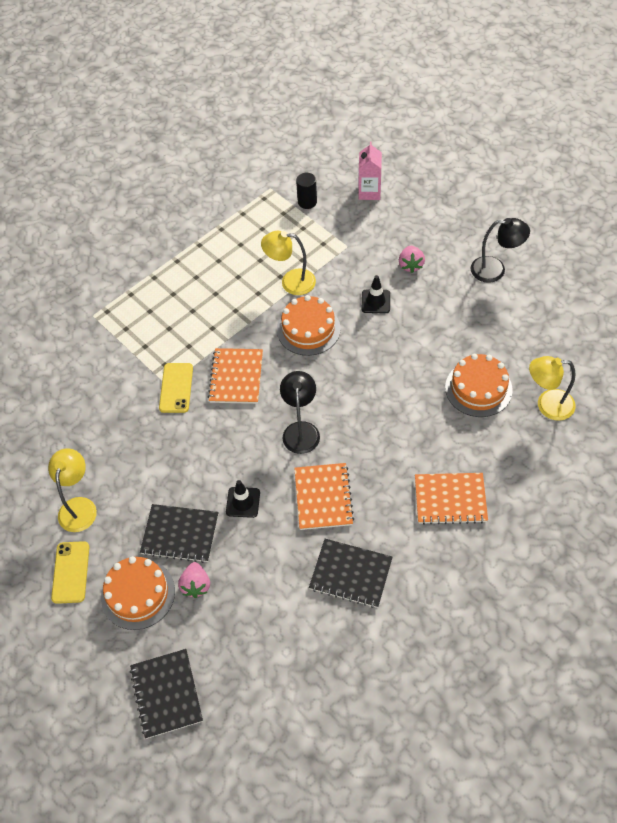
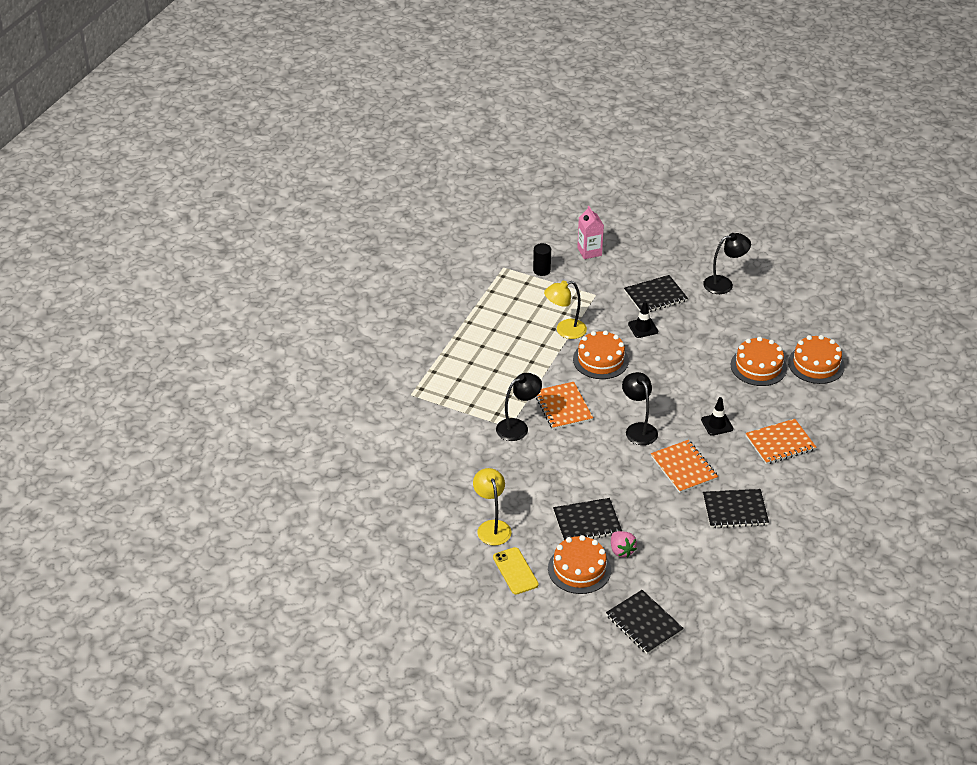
camera: 25 degrees left, 15 degrees down
yellow phone [159,363,193,413] -> black lamp [496,373,542,441]
black traffic cone [226,480,260,518] -> black traffic cone moved to [701,397,733,436]
pink strawberry [399,246,425,273] -> black notebook [624,275,688,312]
yellow lamp [529,356,576,421] -> orange cake [788,335,845,384]

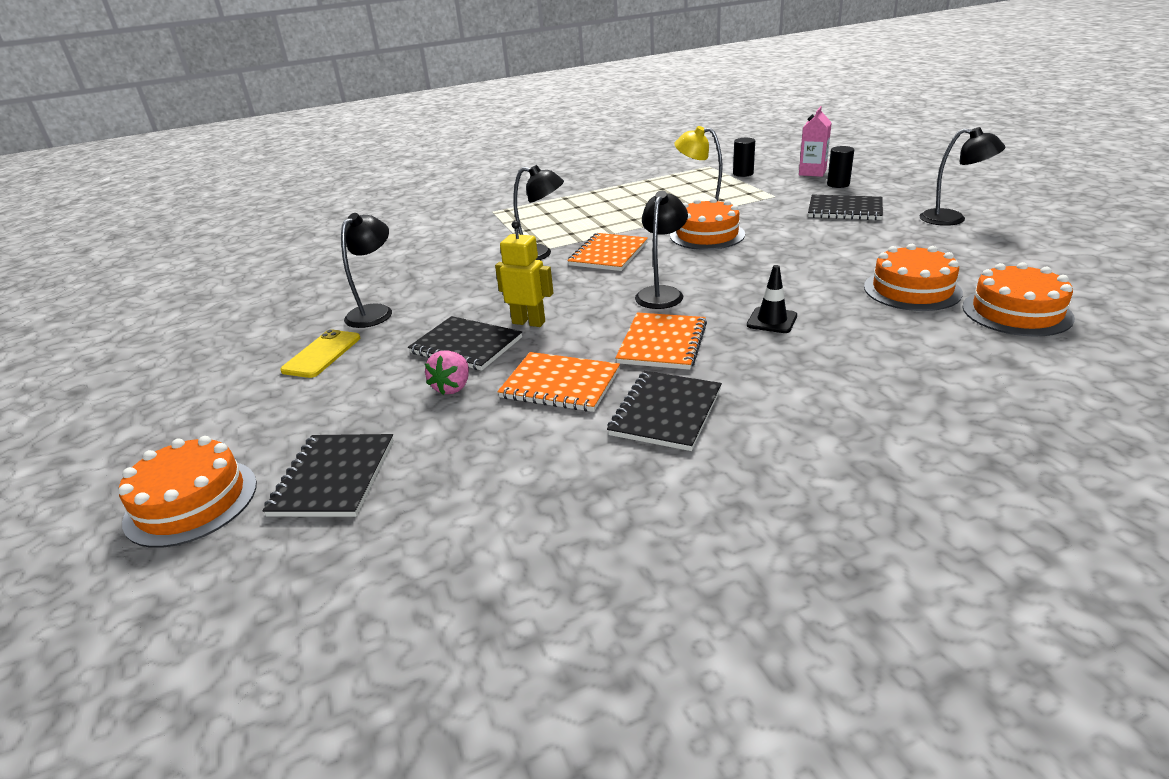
camera: 45 degrees right, 10 degrees down
yellow lamp [473,468,512,546] -> black lamp [341,213,392,328]
orange cake [548,535,611,594] -> orange cake moved to [118,436,257,548]
black traffic cone [628,301,658,338] -> none
black notebook [703,489,769,528] -> black notebook turned 75 degrees clockwise [607,371,722,451]
orange notebook [745,419,816,464] -> orange notebook moved to [497,352,620,412]
none -> yellow robot [495,220,553,327]
none -> black cylinder [827,146,854,188]

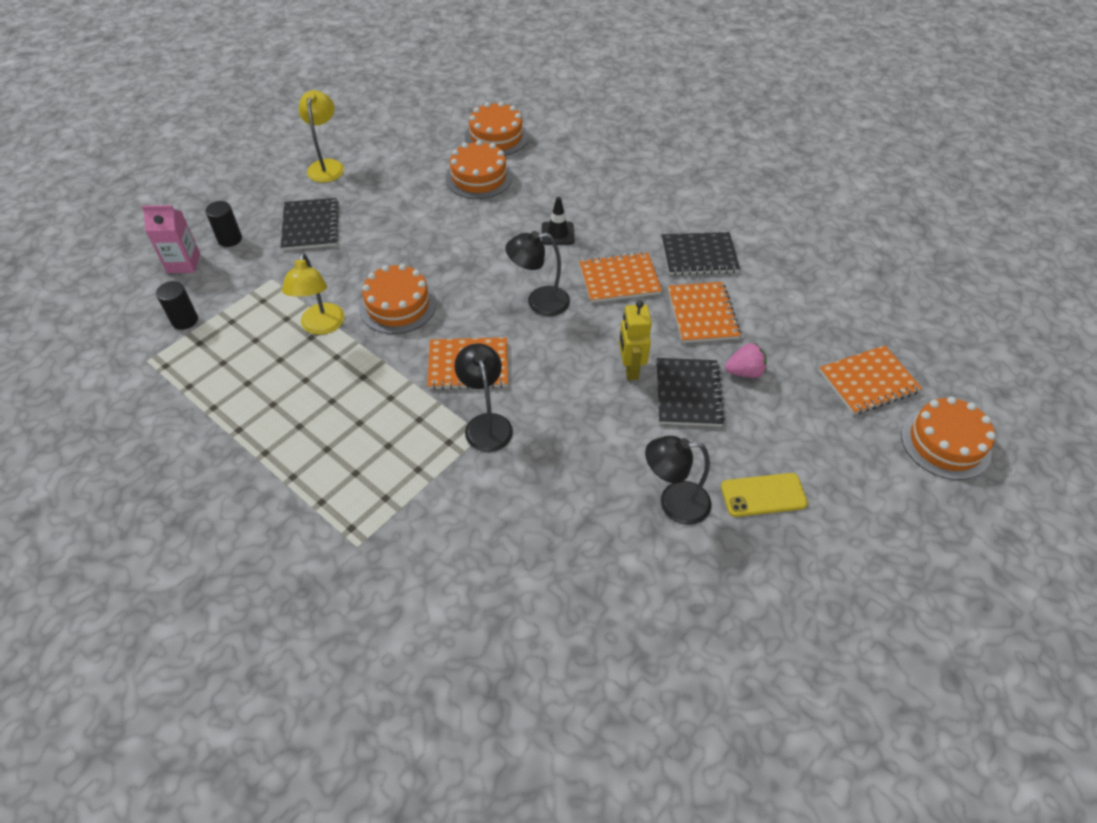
camera: 120 degrees left, 20 degrees up
black notebook [262,434,394,517] -> orange notebook [819,345,922,415]
black lamp [919,127,1006,226] -> yellow lamp [299,90,344,183]

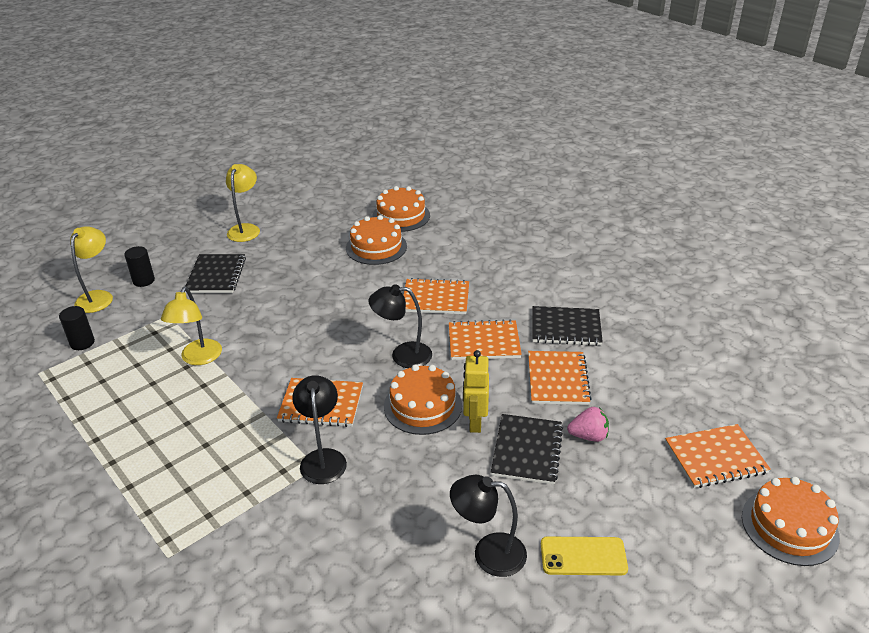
camera: 10 degrees right, 15 degrees down
pink carton [142,205,200,273] -> yellow lamp [70,226,113,313]
orange cake [359,264,437,334] -> orange cake moved to [384,364,462,435]
black traffic cone [542,197,574,245] -> orange notebook [403,278,469,314]

